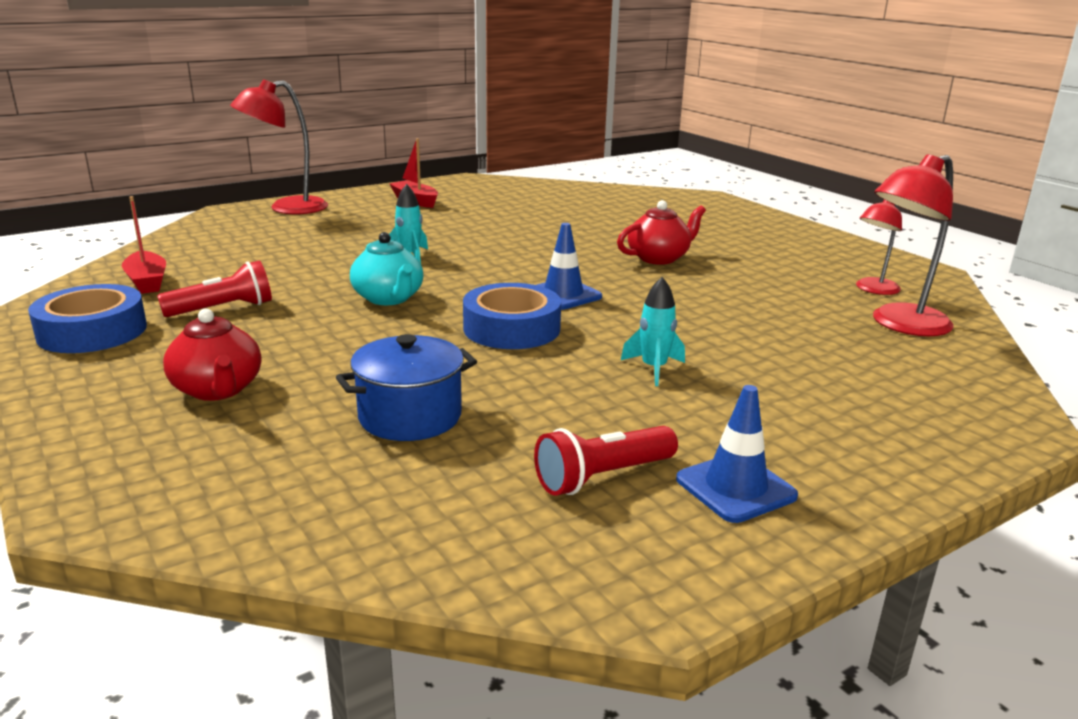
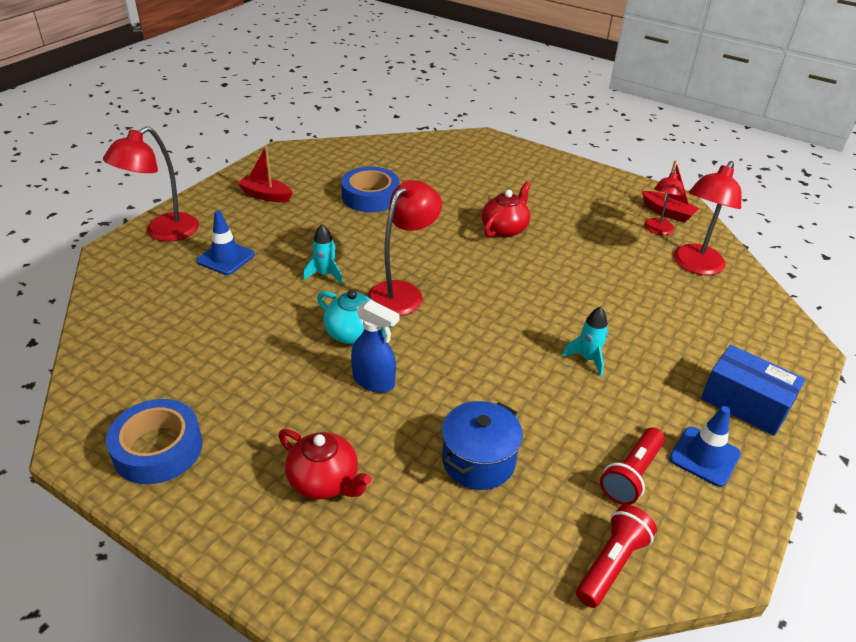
camera: 25 degrees left, 15 degrees up
red boat [122,196,166,294] -> red boat moved to [642,160,700,223]
red flashlight [157,260,272,317] -> red flashlight moved to [576,504,657,608]
blue tape [463,283,561,349] -> blue tape moved to [341,167,399,212]
blue traffic cone [537,223,602,310] -> blue traffic cone moved to [196,211,255,275]
none -> blue spray bottle [351,300,400,393]
none -> red lamp [367,180,442,316]
none -> blue box [701,345,806,436]

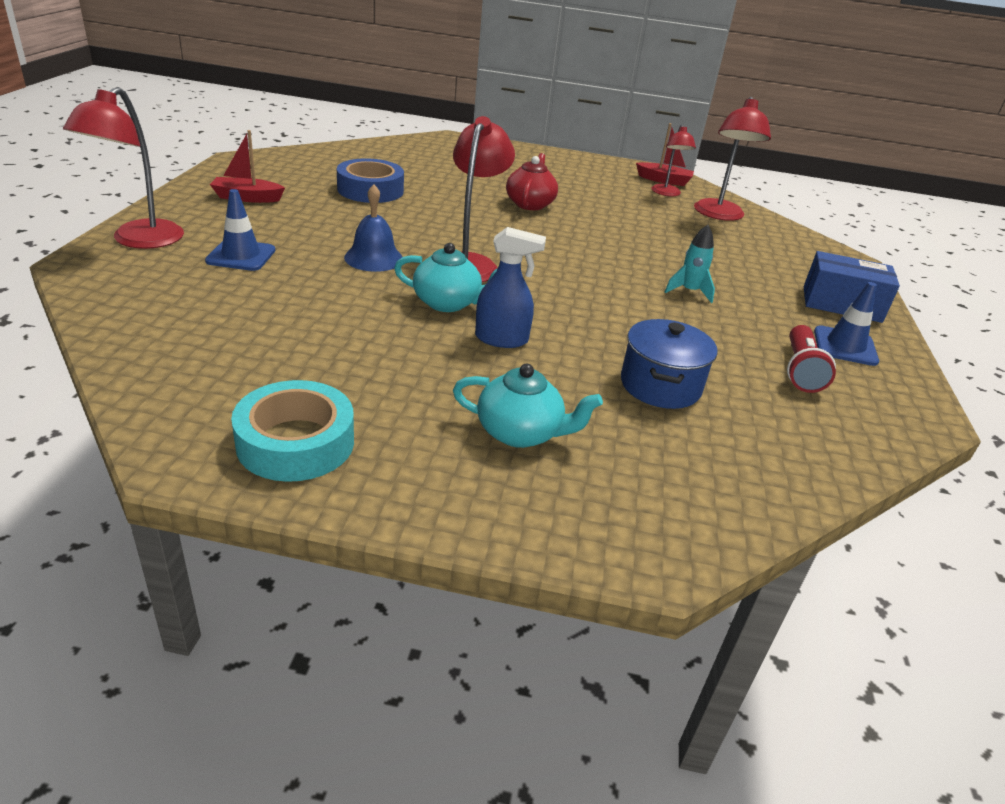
camera: 25 degrees left, 5 degrees down
blue tape [106,399,203,484] -> turquoise tape [231,380,354,482]
red teapot [278,429,372,499] -> turquoise teapot [453,364,603,448]
turquoise rocket [303,224,343,285] -> blue bell [344,184,402,272]
red flashlight [576,504,657,608] -> none

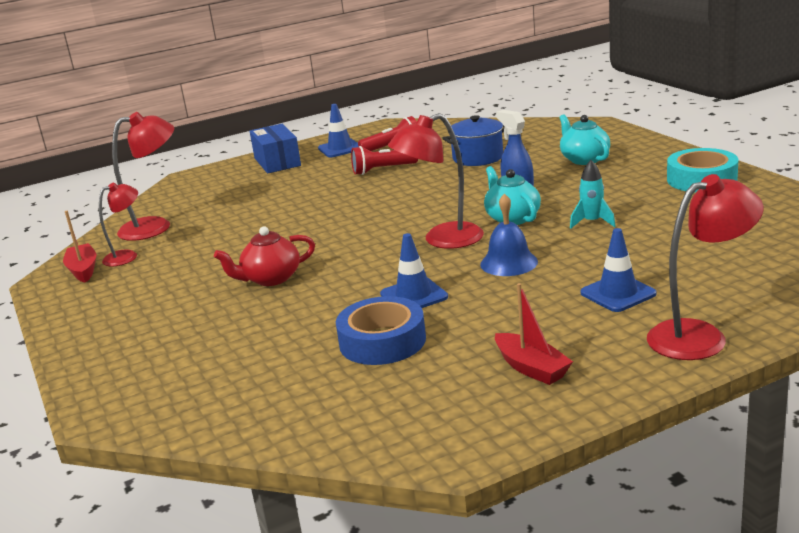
camera: 120 degrees left, 10 degrees down
turquoise rocket [665,225,715,303] -> turquoise rocket moved to [570,160,616,229]
none -> red flashlight [351,146,418,175]
none -> blue traffic cone [380,233,448,308]

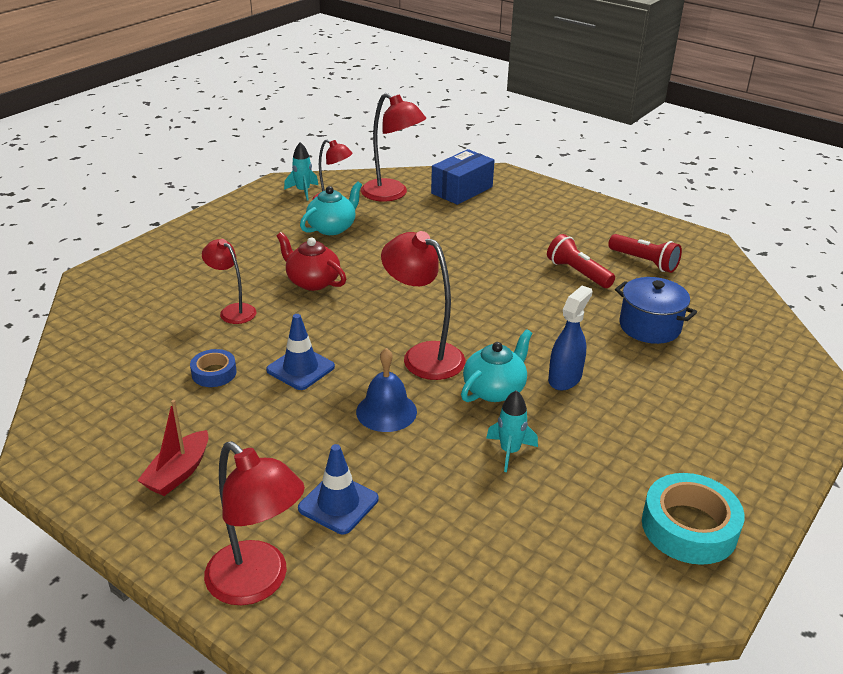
camera: 60 degrees right, 10 degrees up
red boat [63,211,97,283] -> turquoise rocket [284,142,318,200]
blue box [250,124,301,173] -> blue box moved to [431,149,495,205]
blue traffic cone [318,104,359,157] -> none
blue tape [336,296,426,365] -> blue tape [190,349,237,387], size x0.57
turquoise teapot [559,114,610,165] -> turquoise teapot moved to [300,182,362,235]
none -> red lamp [202,239,256,324]

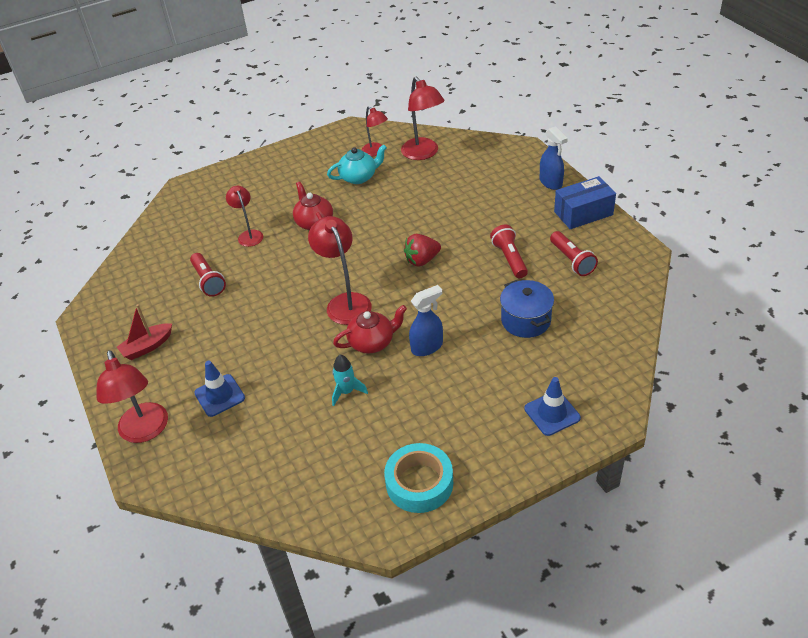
camera: 30 degrees right, 10 degrees up
blue tape [190,349,237,387] -> red flashlight [190,253,226,297]
blue traffic cone [266,314,335,390] -> blue traffic cone moved to [525,377,581,436]
turquoise rocket [284,142,318,200] -> none
blue bell [356,348,417,432] -> none
blue box [431,149,495,205] -> blue box moved to [554,176,616,229]
turquoise teapot [461,329,532,402] -> red teapot [333,305,407,354]
none -> red strawberry [404,234,441,267]
none -> blue spray bottle [540,126,568,190]

